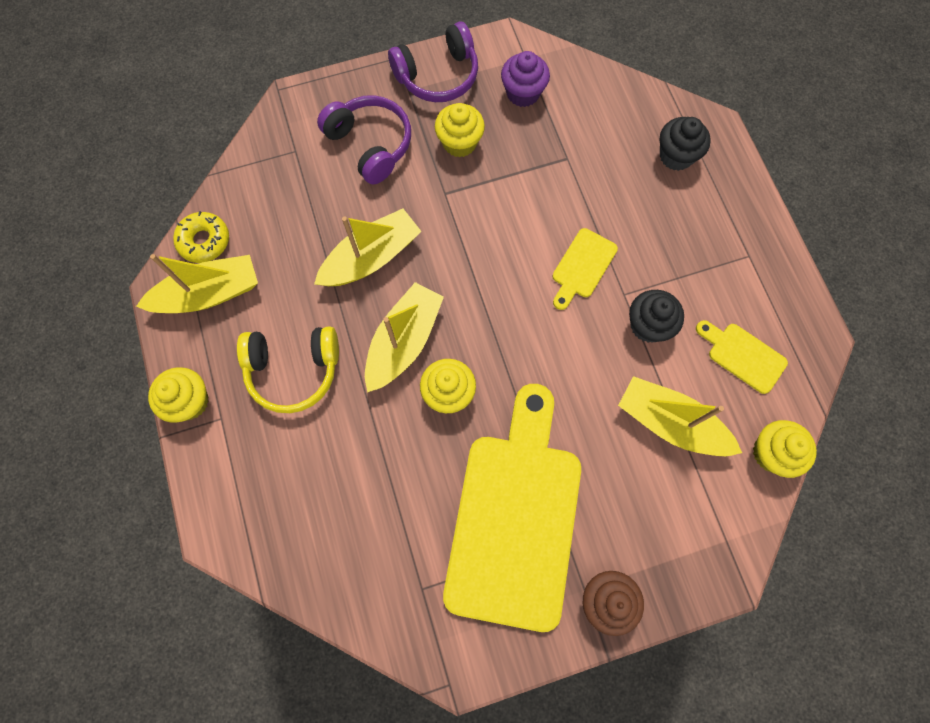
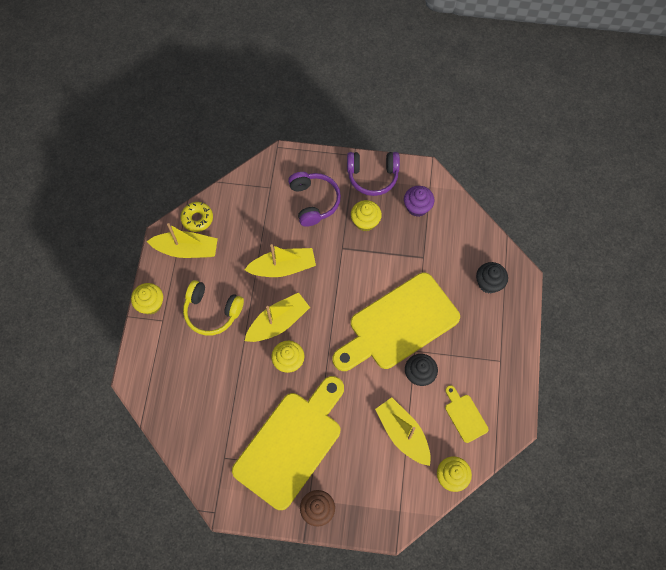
camera: 25 degrees right, 5 degrees down
yellow cutting board [553,228,618,310] -> yellow cutting board [333,272,460,371], size x2.38

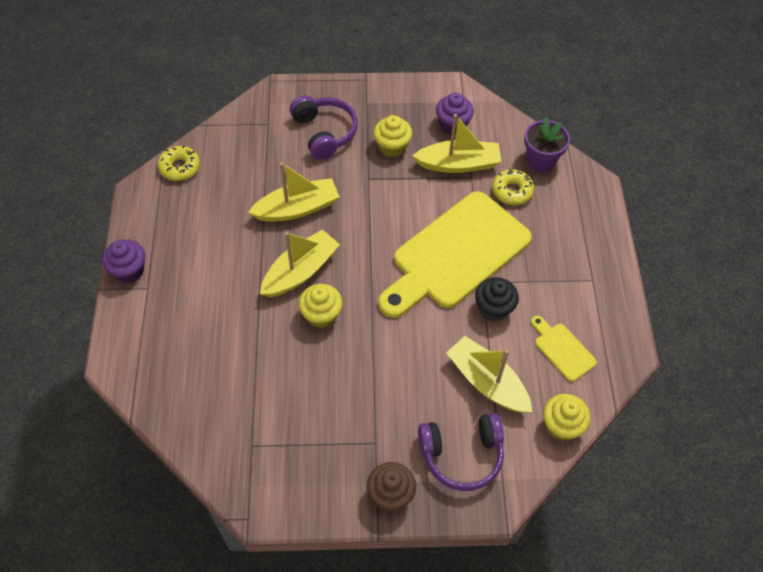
camera: 10 degrees left, 10 degrees down
yellow cupcake [131,283,163,314] -> purple cupcake [102,239,145,283]
yellow boat [147,223,218,258] -> yellow boat moved to [412,114,502,173]
yellow headphones [183,280,244,336] -> none
yellow cutting board [232,376,344,510] -> none
purple headphones [347,152,400,196] -> purple headphones moved to [418,413,504,491]
black cupcake [476,262,508,294] -> none
none -> yellow donut [492,168,534,205]
none -> purple flower pot [524,117,570,172]

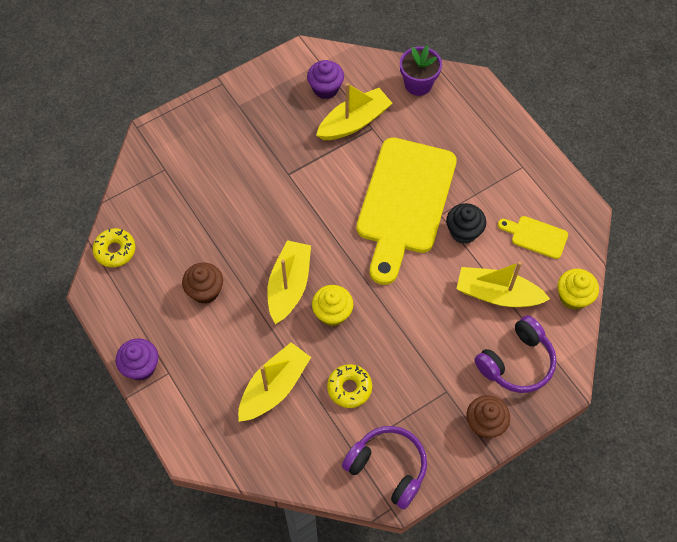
camera: 30 degrees left, 5 degrees up
yellow boat [248,162,340,222] -> yellow boat moved to [238,342,311,422]
purple headphones [290,95,358,160] -> purple headphones moved to [342,426,427,510]
yellow cupcake [374,115,412,157] -> none
yellow donut [492,168,534,205] -> yellow donut moved to [327,364,372,408]
none -> brown cupcake [182,263,223,304]

